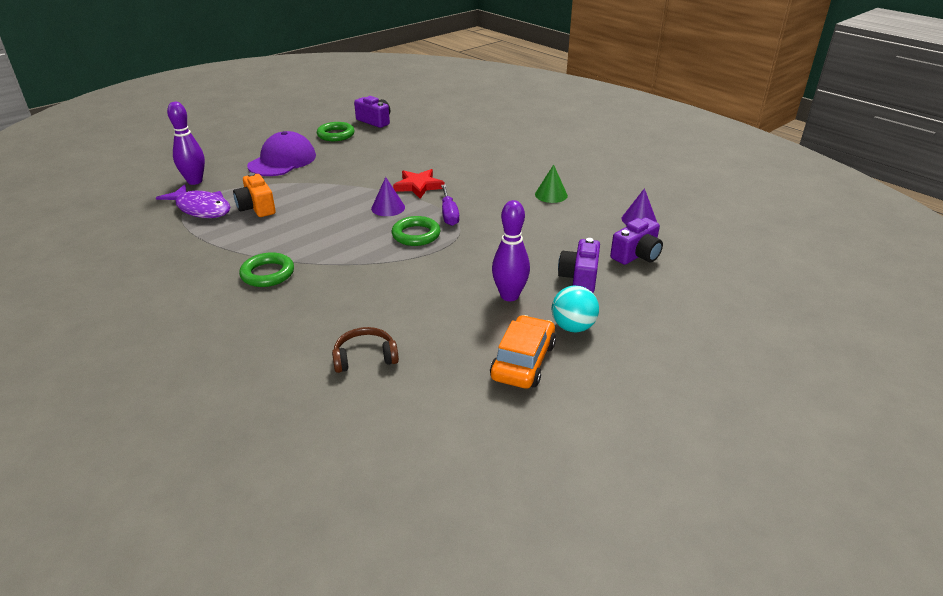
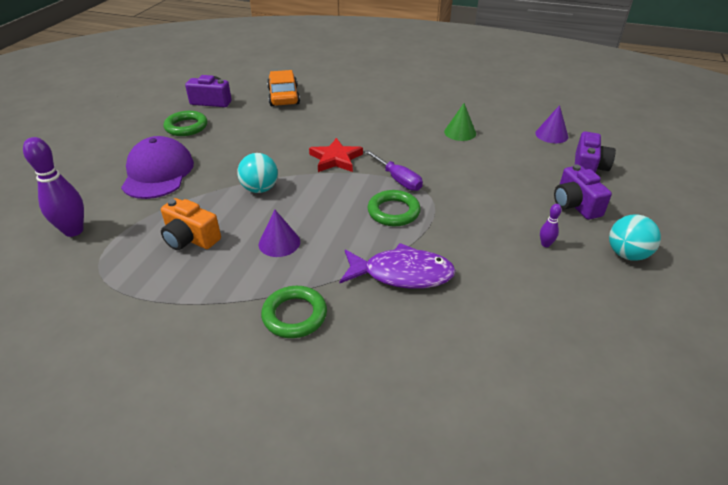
camera: 30 degrees left, 5 degrees up
purple fish [156,184,230,218] -> purple fish moved to [340,243,456,289]
brown headphones [332,327,399,373] -> none
purple cone [371,177,405,216] -> purple cone moved to [258,210,300,257]
orange car [490,315,556,389] -> orange car moved to [267,70,300,106]
purple bowling pin [492,200,530,301] -> purple bowling pin [540,204,562,247], size x0.46
none -> turquoise ball [237,153,278,193]

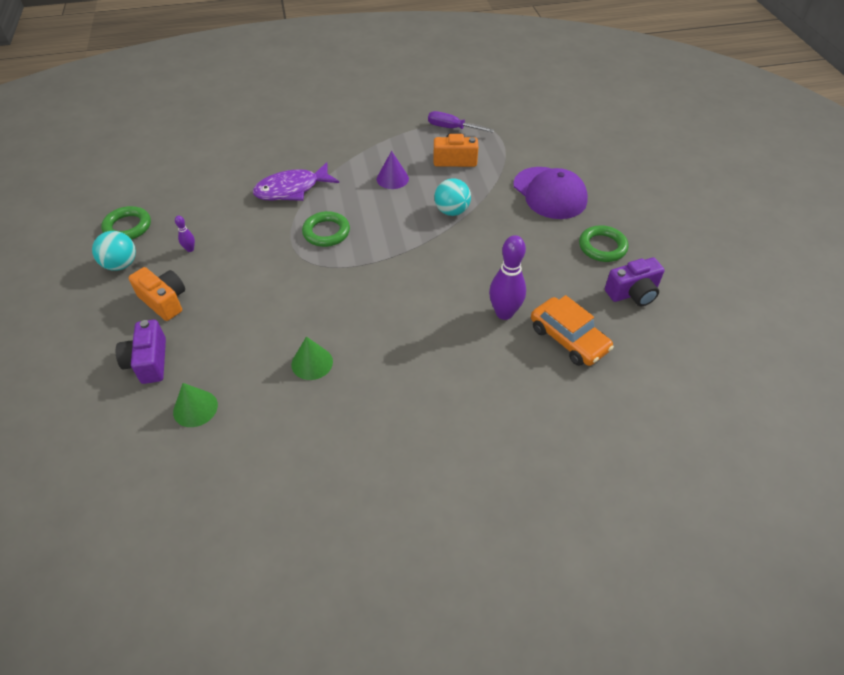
camera: 150 degrees right, 10 degrees up
purple bowling pin [23,137,84,237] -> purple bowling pin moved to [489,235,526,320]
green ring [261,286,327,338] -> green ring moved to [101,206,151,240]
red star [309,138,363,172] -> none
purple screwdriver [364,150,423,191] -> purple screwdriver moved to [428,111,494,133]
purple cone [535,105,568,143] -> green cone [173,383,218,427]
purple camera [554,164,612,219] -> orange camera [129,267,185,321]

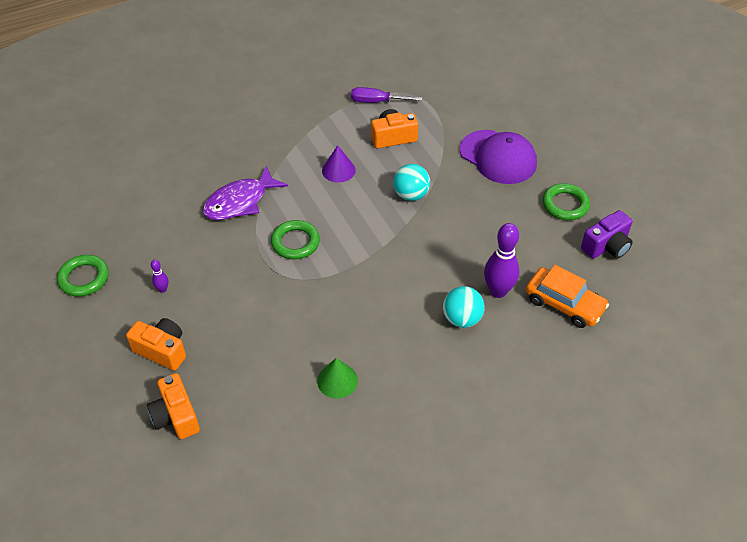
camera: 15 degrees left, 0 degrees up
turquoise ball [92,231,136,271] -> turquoise ball moved to [443,286,485,328]
purple camera [116,320,166,384] -> orange camera [147,373,200,439]
green cone [173,383,218,427] -> none

